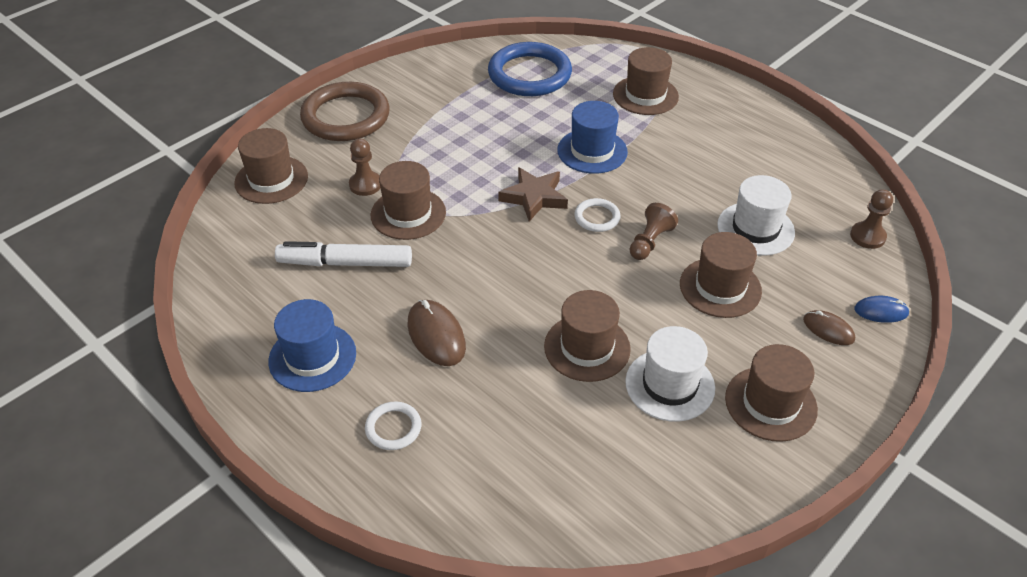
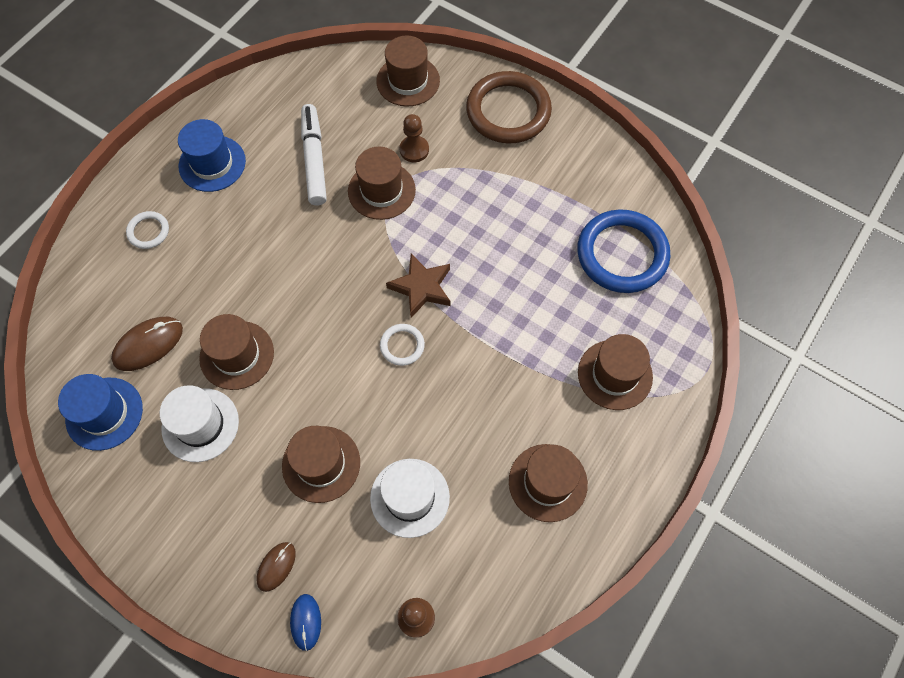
camera: 80 degrees right, 20 degrees up
brown mouse [408,300,466,366] -> brown mouse moved to [111,317,183,371]
blue hat [557,101,628,174] -> blue hat moved to [58,374,143,451]
brown pawn [630,203,678,260] -> none
brown hat [725,344,818,442] -> brown hat moved to [509,444,588,522]

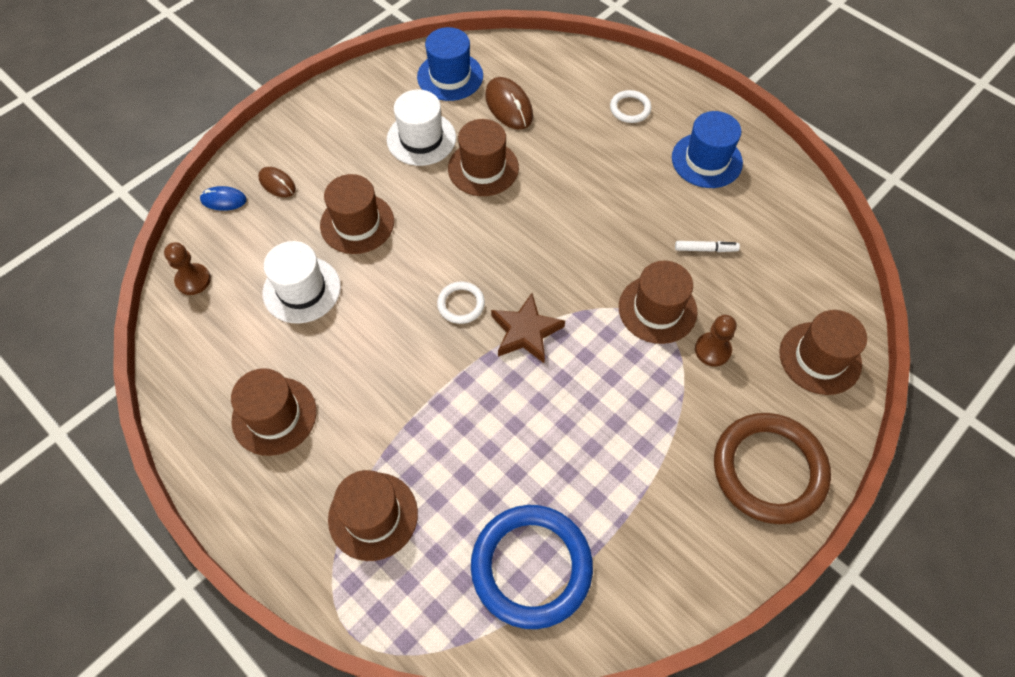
camera: 100 degrees right, 5 degrees down
white marker [301,104,327,205] -> white marker [675,241,740,252], size x0.49

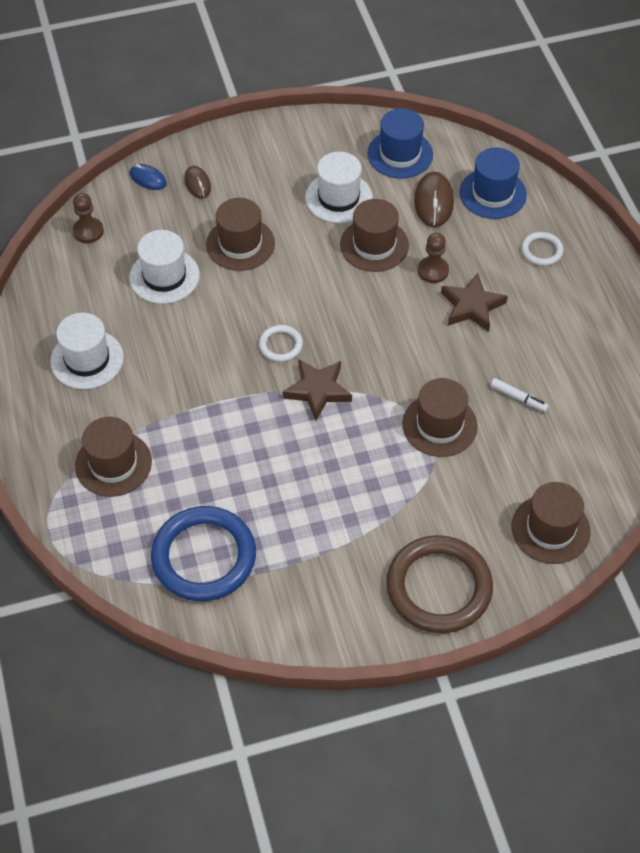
camera: 30 degrees right, 5 degrees down
brown hat [231,368,317,456] -> white hat [50,313,124,389]
blue hat [672,111,743,188] -> blue hat moved to [459,147,527,219]
brown pawn [695,315,737,367] -> brown pawn moved to [418,233,449,283]
none -> brown star [441,273,508,332]

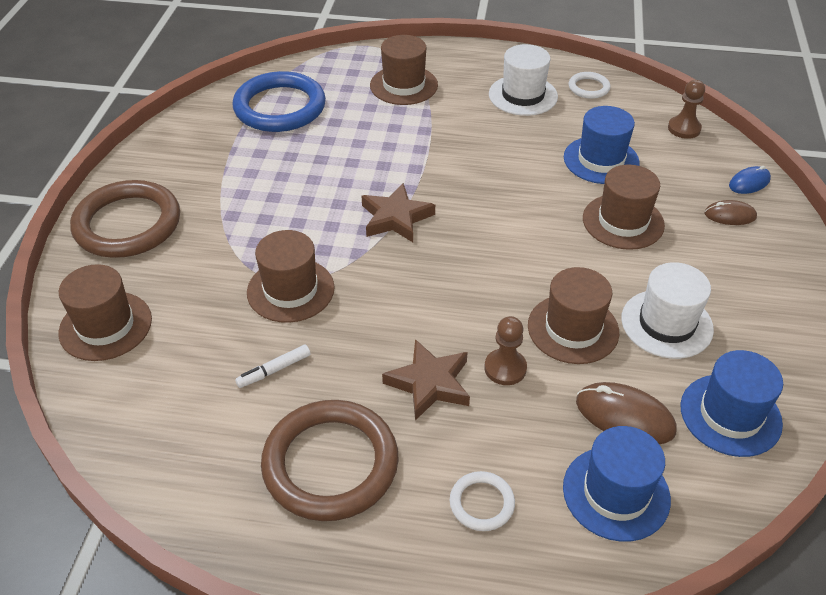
camera: 115 degrees right, 10 degrees down
white hat [130,230,200,304] -> blue hat [564,106,640,184]
white ring [259,325,303,362] -> white ring moved to [569,72,610,99]
none -> brown ring [261,400,399,521]

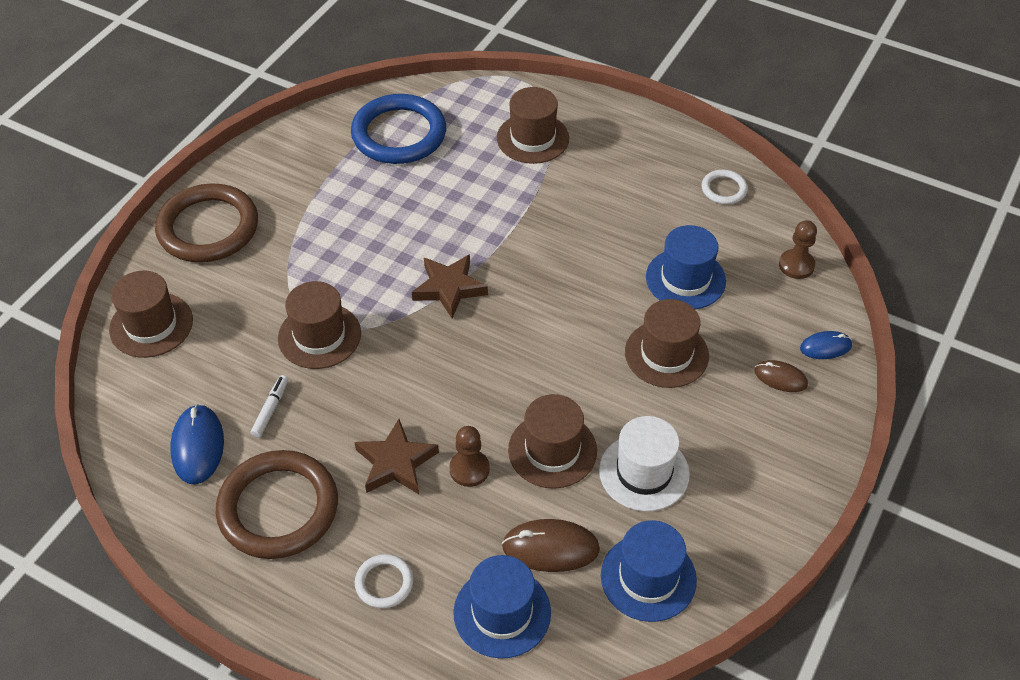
camera: 20 degrees right, 5 degrees up
white marker [235,345,311,388] -> white marker turned 120 degrees clockwise [251,375,288,438]
white hat [489,44,558,116] -> none
brown mouse [576,382,677,444] -> brown mouse turned 45 degrees counterclockwise [502,519,600,572]
none -> blue mouse [170,404,224,485]

